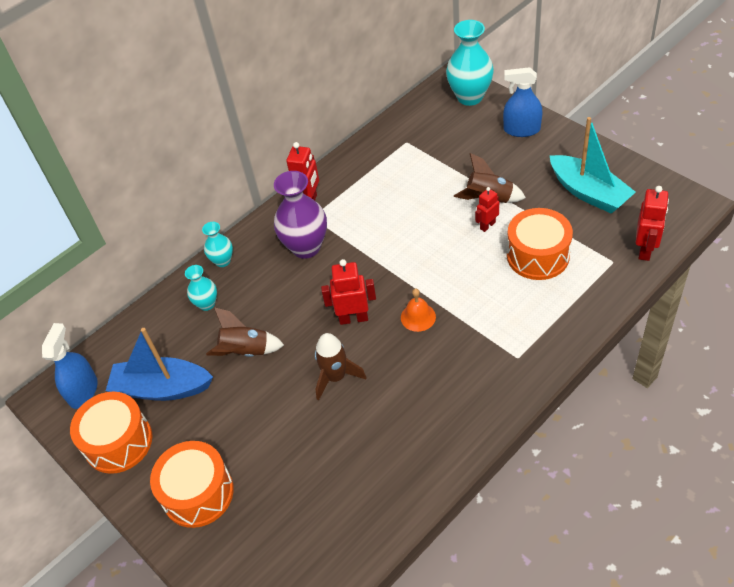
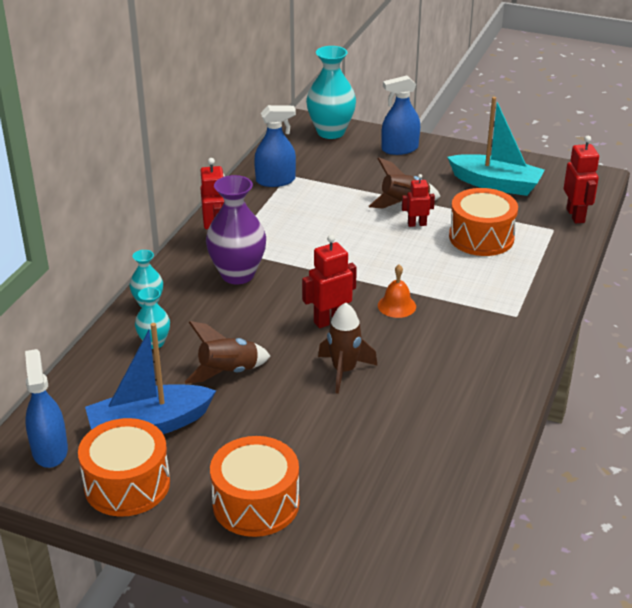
camera: 30 degrees left, 15 degrees down
red robot [475,187,499,232] -> red robot turned 60 degrees clockwise [402,174,435,227]
none -> blue spray bottle [254,105,296,187]

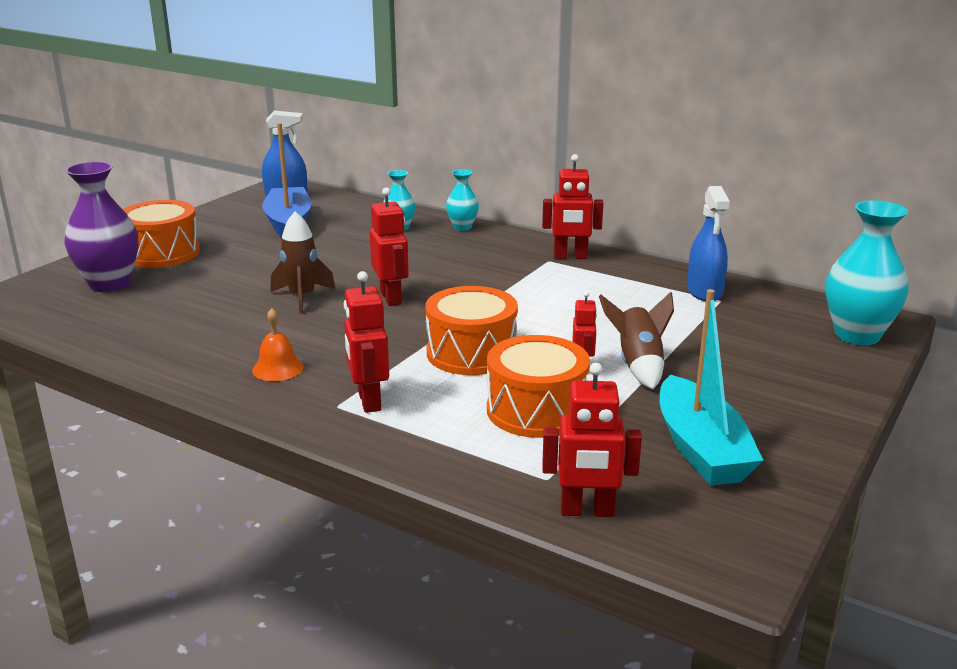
camera: 100 degrees right, 10 degrees down
orange drum [78,418,170,517] -> orange drum moved to [425,286,518,375]
brown rocket [185,321,270,383] -> none
purple vase [206,175,266,284] -> purple vase moved to [64,161,138,292]
orange bell [378,264,416,318] -> orange bell moved to [252,308,304,381]
blue spray bottle [381,76,420,155] -> none
turquoise boat [447,97,545,196] -> turquoise boat turned 45 degrees counterclockwise [660,289,764,486]
none -> red robot [344,271,389,413]

